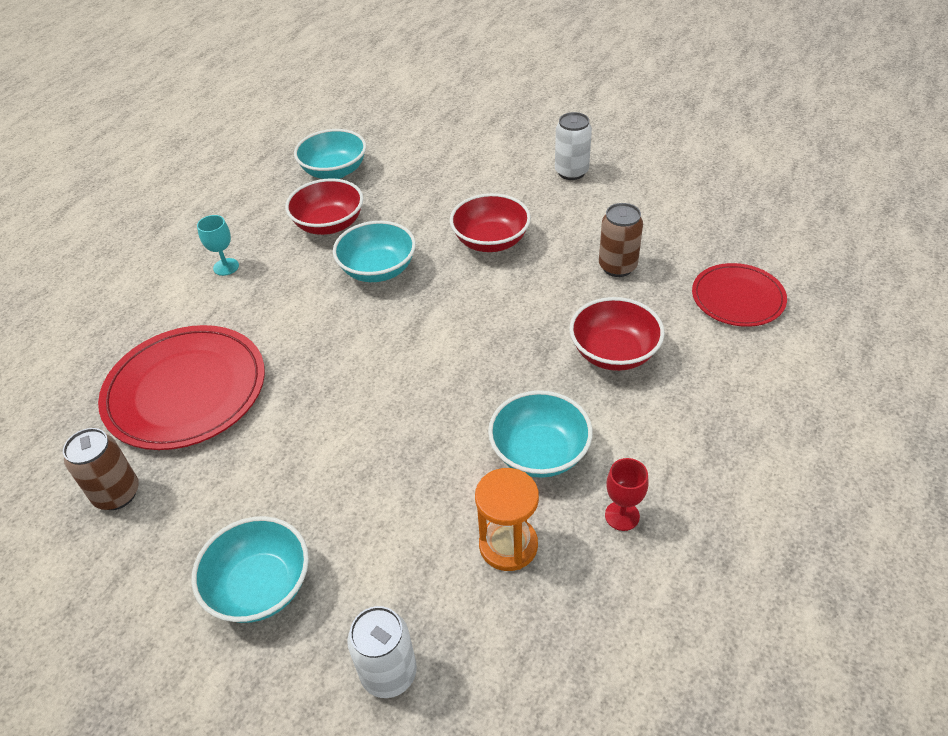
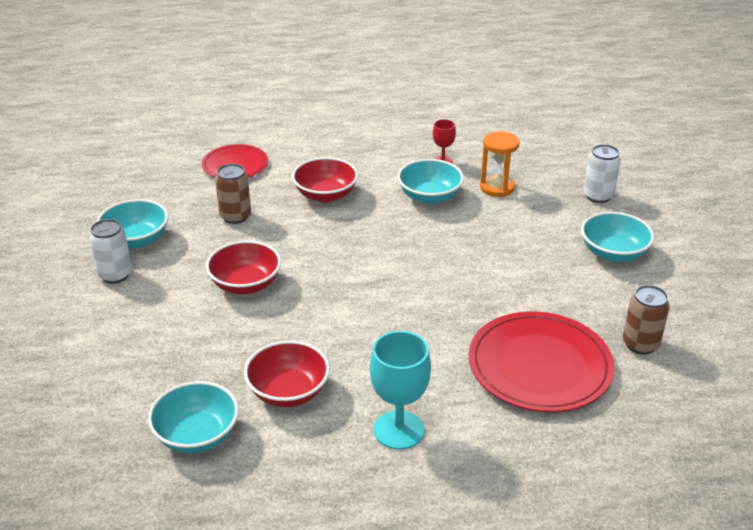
camera: 125 degrees left, 10 degrees down
turquoise goblet [197,215,239,276] -> turquoise goblet [370,331,431,450], size x1.82
turquoise bowl [333,221,416,282] -> turquoise bowl moved to [97,199,168,248]

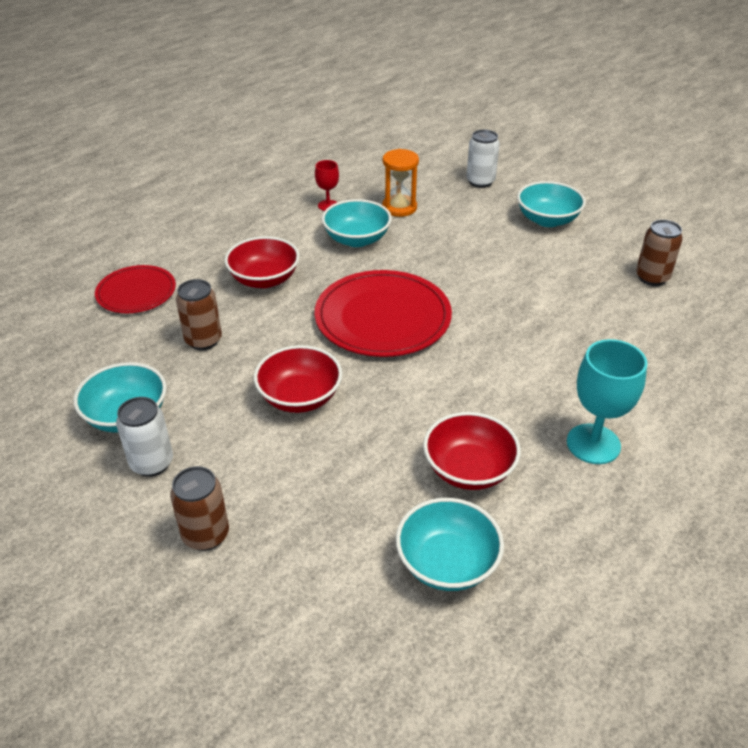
camera: 40 degrees left, 5 degrees up
red plate [469,311,614,412] -> red plate moved to [315,270,452,357]
none -> brown can [170,466,229,551]

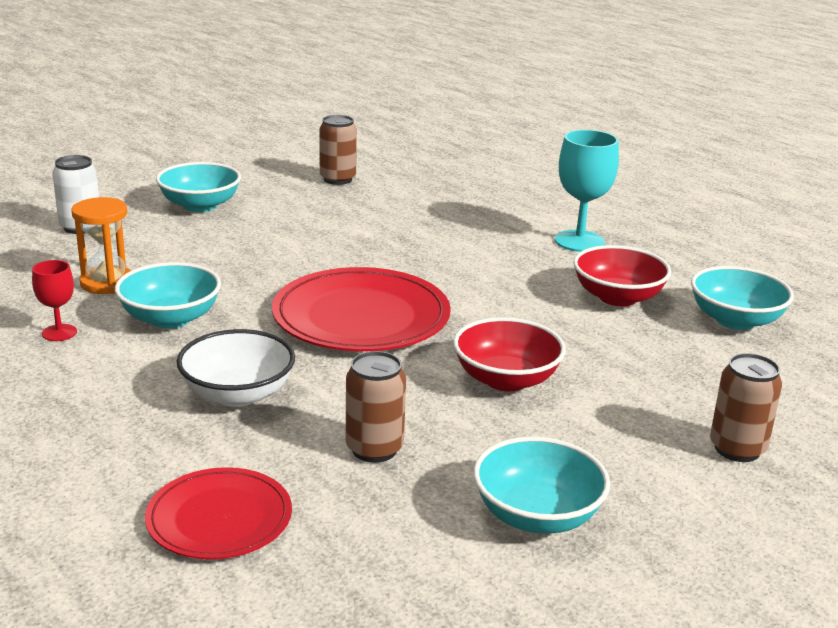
camera: 85 degrees left, 15 degrees down
white can [116,397,173,477] -> none
red bowl [225,236,300,288] -> white bowl [177,329,295,407]

